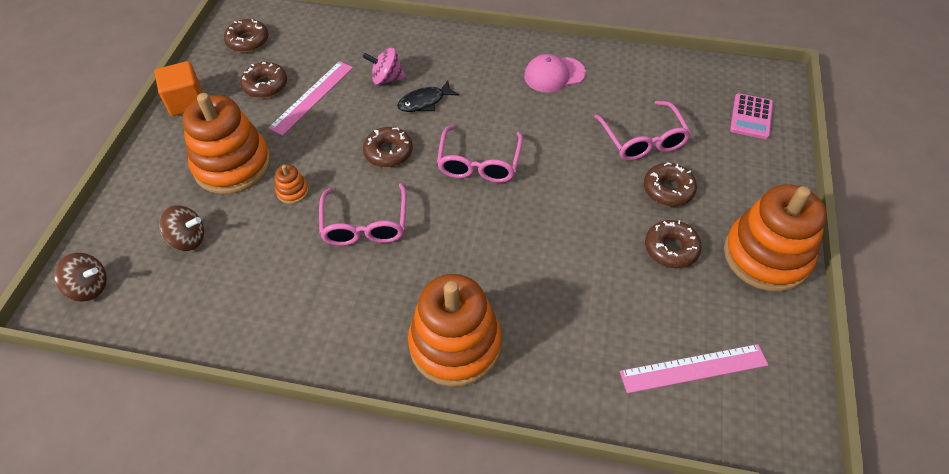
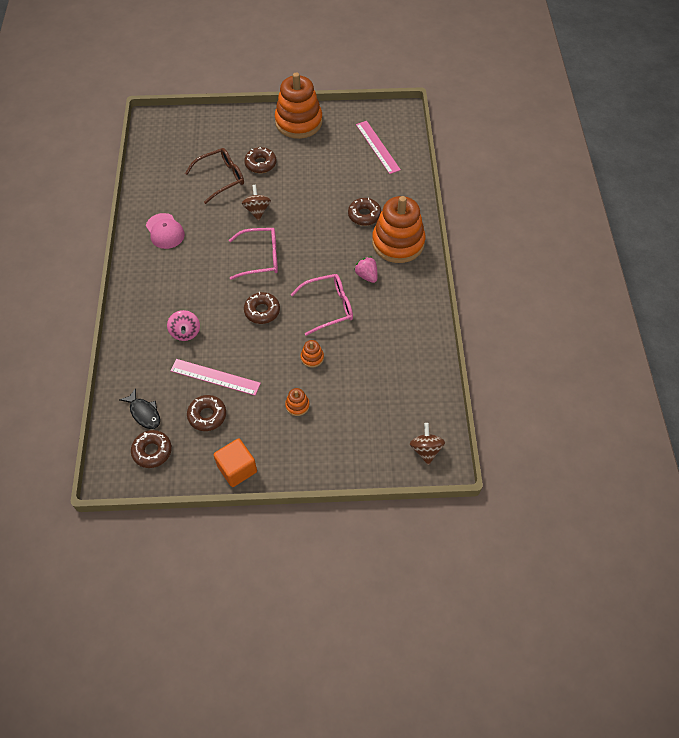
camera: 105 degrees left, 5 degrees up
brown spinning top [159,205,204,251] -> brown spinning top moved to [242,185,271,221]
orange stacking toy [182,93,271,194] -> orange stacking toy [285,388,309,416], size x0.40
black fish [397,80,459,112] -> black fish moved to [119,388,160,429]
pink glasses [594,101,691,161] -> brown glasses [185,148,244,204]
brown donut [645,220,702,268] -> brown donut moved to [348,198,381,226]
pink calculator [730,93,773,139] -> none
none -> pink strawberry [354,257,378,283]

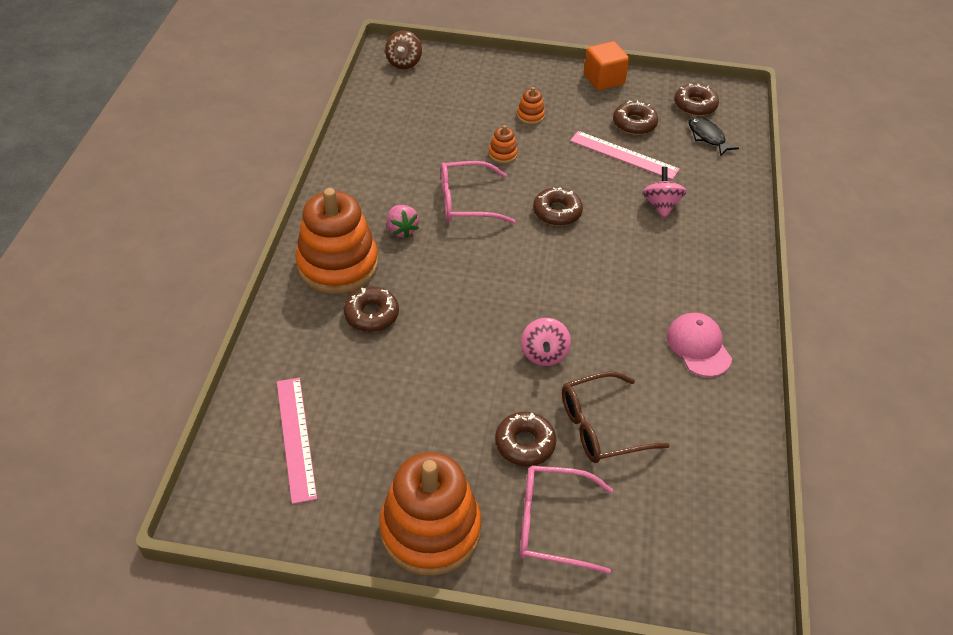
camera: 170 degrees left, 10 degrees down
pink glasses [229,228,278,280] -> pink glasses moved to [520,466,613,574]
brown spinning top [242,185,271,221] -> pink spinning top [521,318,571,366]

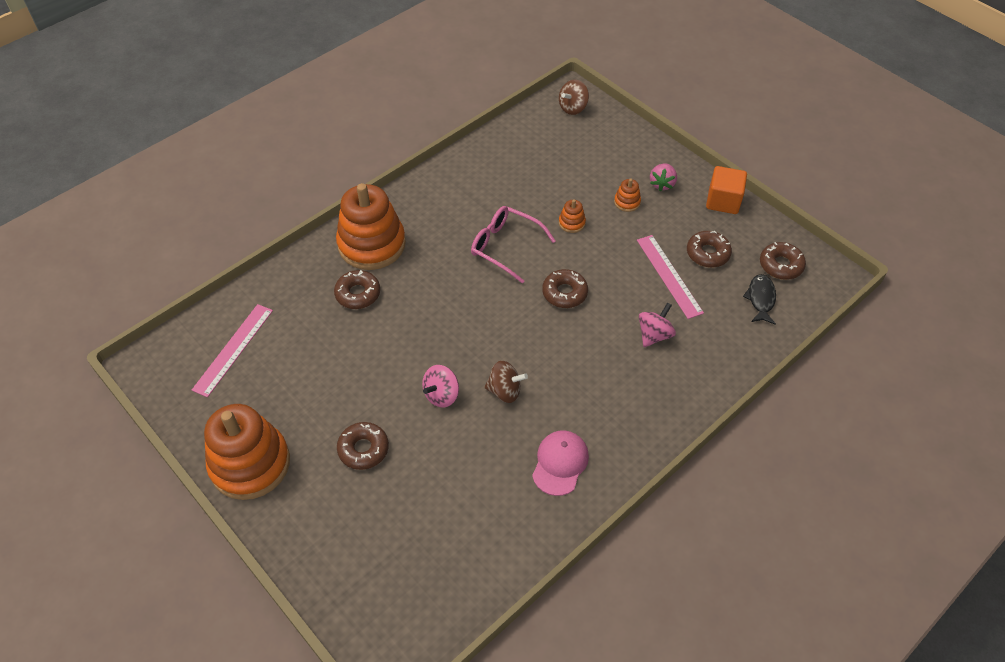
camera: 40 degrees right, 5 degrees up
pink strawberry [387,205,419,238] -> pink strawberry moved to [650,163,677,191]
pink glasses [520,466,613,574] -> none
brown glasses [562,371,670,463] -> none
none -> brown spinning top [484,361,528,403]

